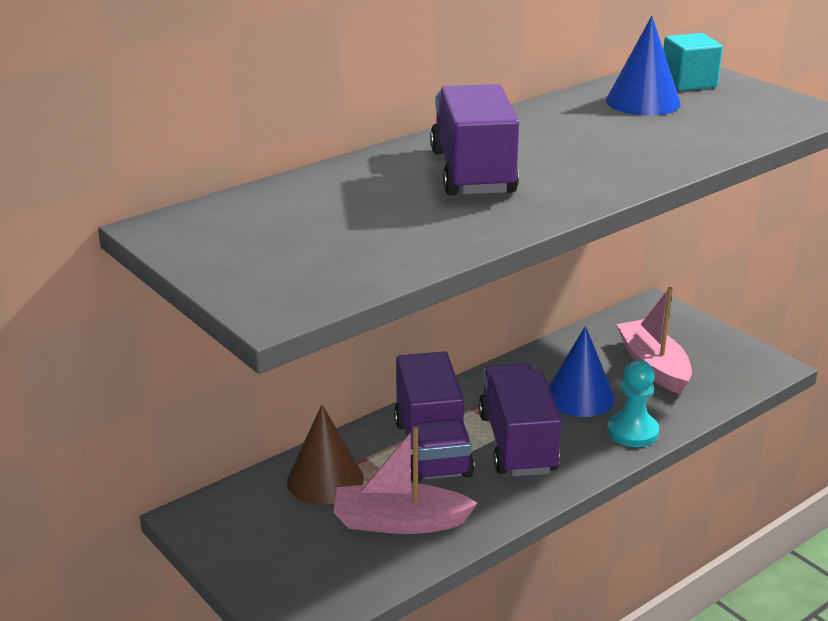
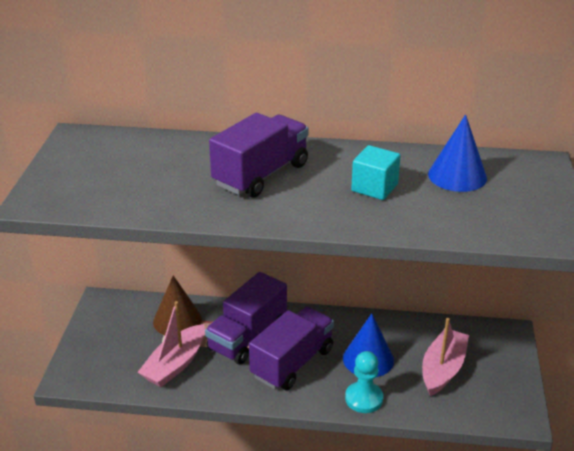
camera: 45 degrees right, 5 degrees up
pink boat [333,426,477,534] -> pink boat turned 105 degrees counterclockwise [138,301,205,387]
turquoise cube [663,33,723,91] -> turquoise cube moved to [351,145,401,200]

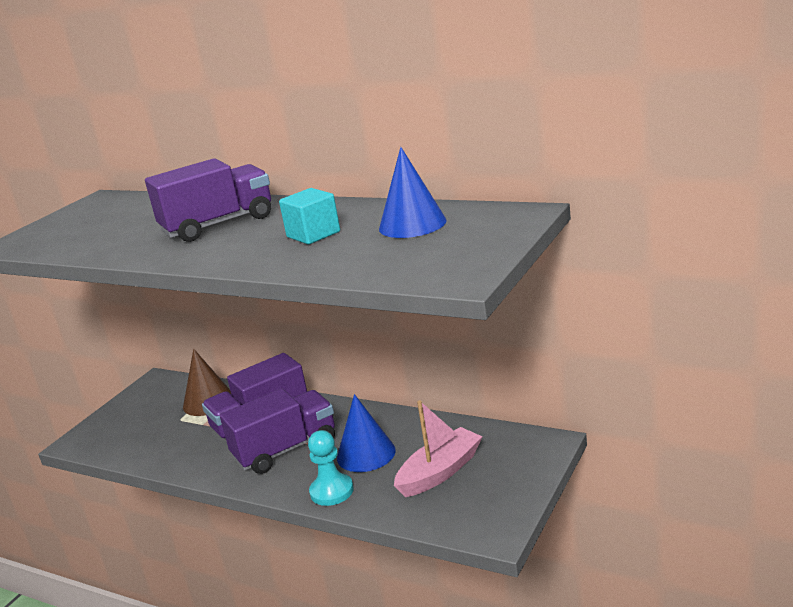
camera: 25 degrees right, 10 degrees down
pink boat [138,301,205,387] -> none

